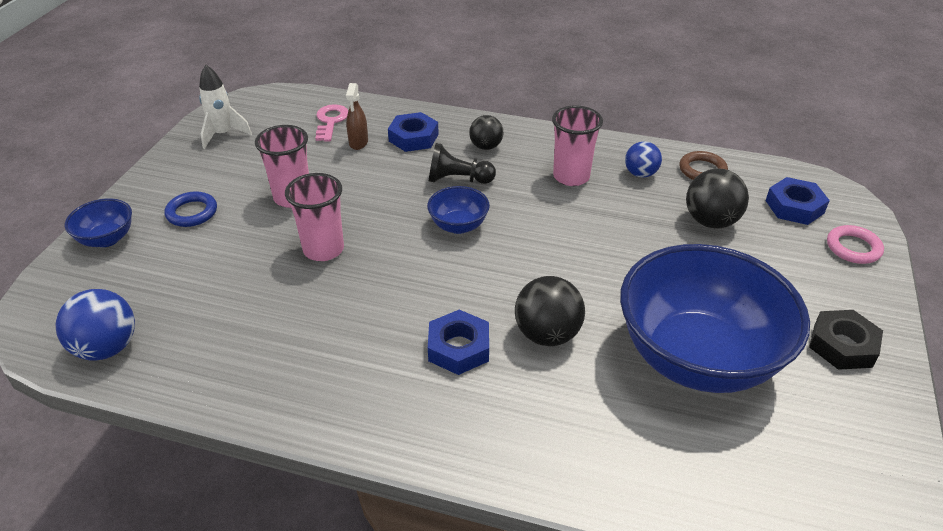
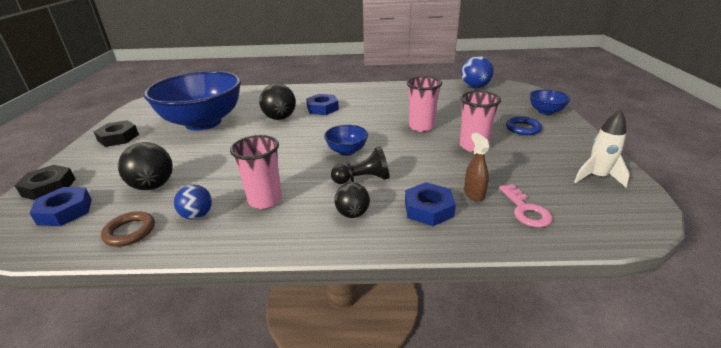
camera: 165 degrees right, 10 degrees down
pink ring [827,225,884,264] -> black nut [14,165,75,200]

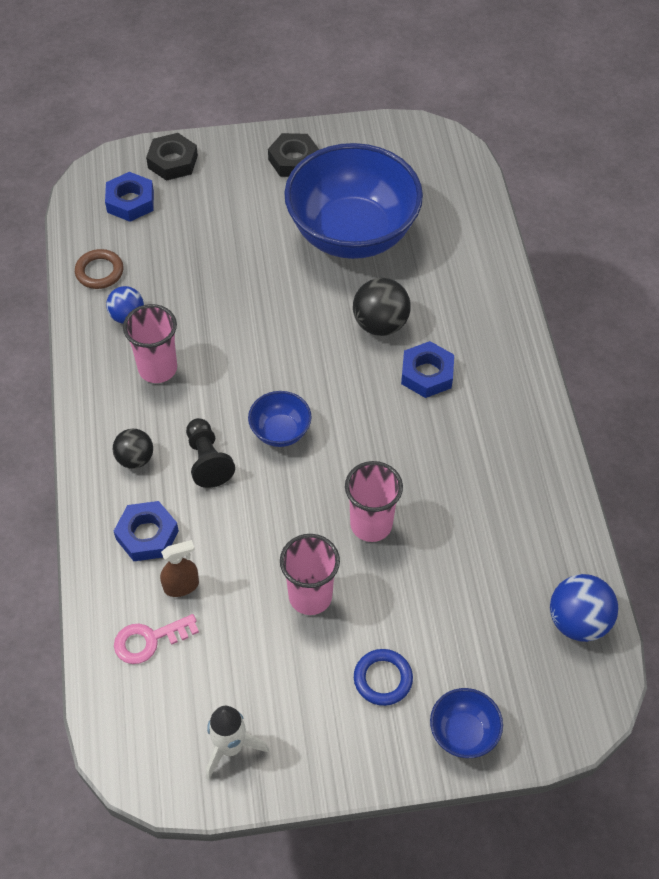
camera: 80 degrees right, 25 degrees up
black ball [118,142,173,190] -> none

